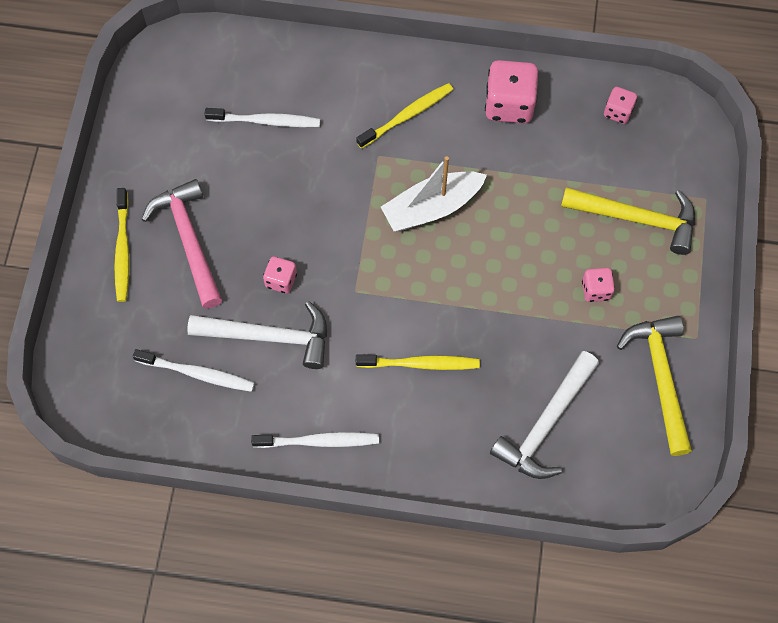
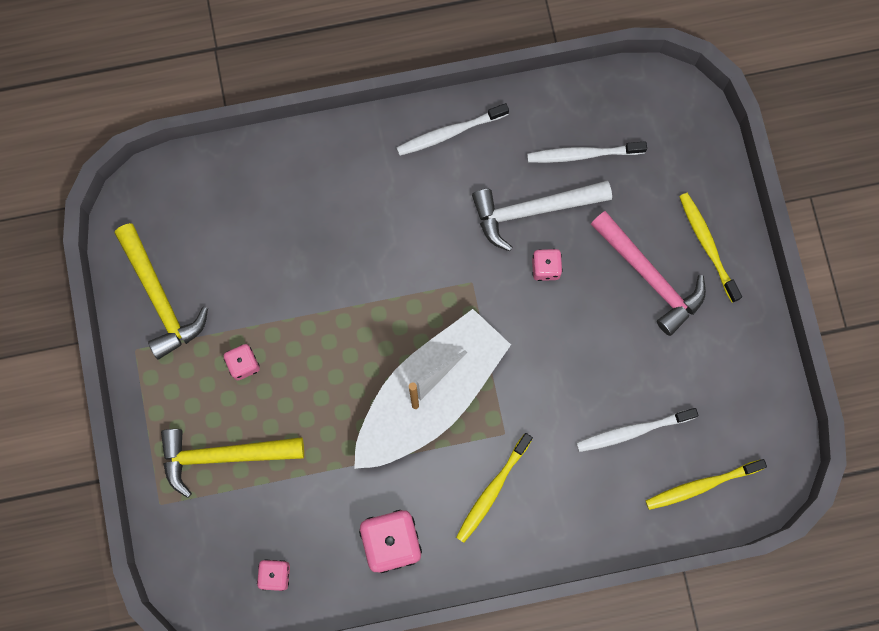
camera: 160 degrees right, 10 degrees up
yellow toothbrush [356,354,480,370] -> yellow toothbrush moved to [646,459,767,510]
white boat [381,156,487,232] -> white boat [354,309,511,469], size x1.67
white hammer [490,351,599,479] -> none

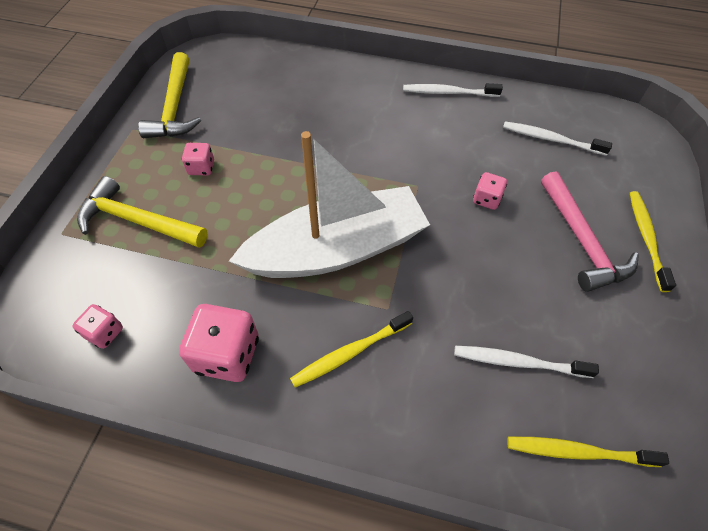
camera: 25 degrees right, 20 degrees down
white hammer [472,181,612,252] -> none

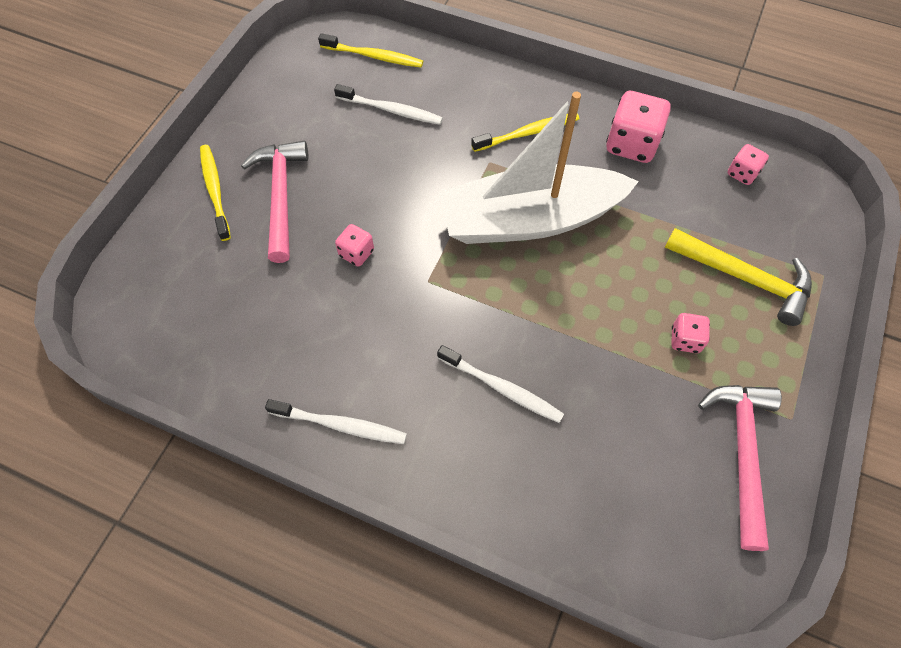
camera: 170 degrees left, 5 degrees up
yellow hammer [138,52,201,138] -> pink hammer [698,385,782,551]
white toothbrush [503,121,612,156] -> white toothbrush moved to [437,345,564,423]
yellow toothbrush [630,191,676,292] -> yellow toothbrush turned 150 degrees clockwise [200,145,231,241]

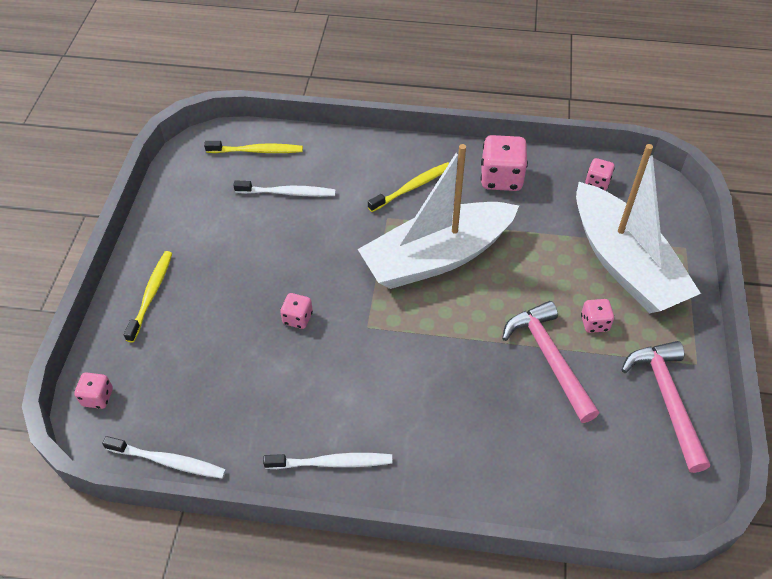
camera: 15 degrees left, 10 degrees down
yellow toothbrush [200,145,231,241] -> yellow toothbrush turned 45 degrees clockwise [124,251,172,343]
pink hammer [241,141,309,263] -> pink hammer moved to [502,301,599,423]
white toothbrush [437,345,564,423] -> white toothbrush moved to [102,436,226,479]
yellow hammer [665,228,812,326] -> white boat [576,144,701,313]
none -> pink dice [74,372,113,409]

